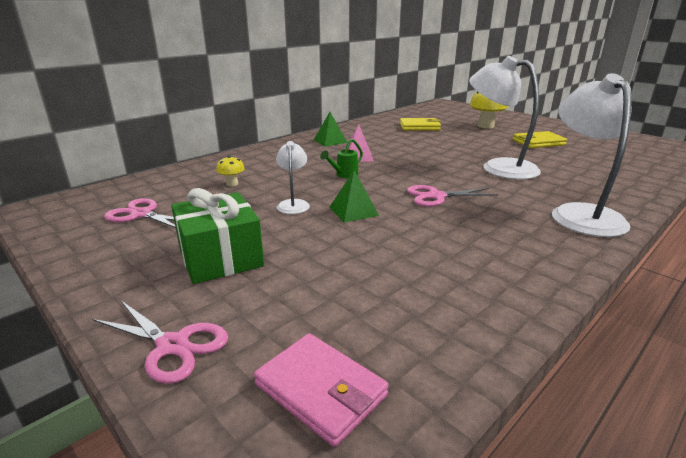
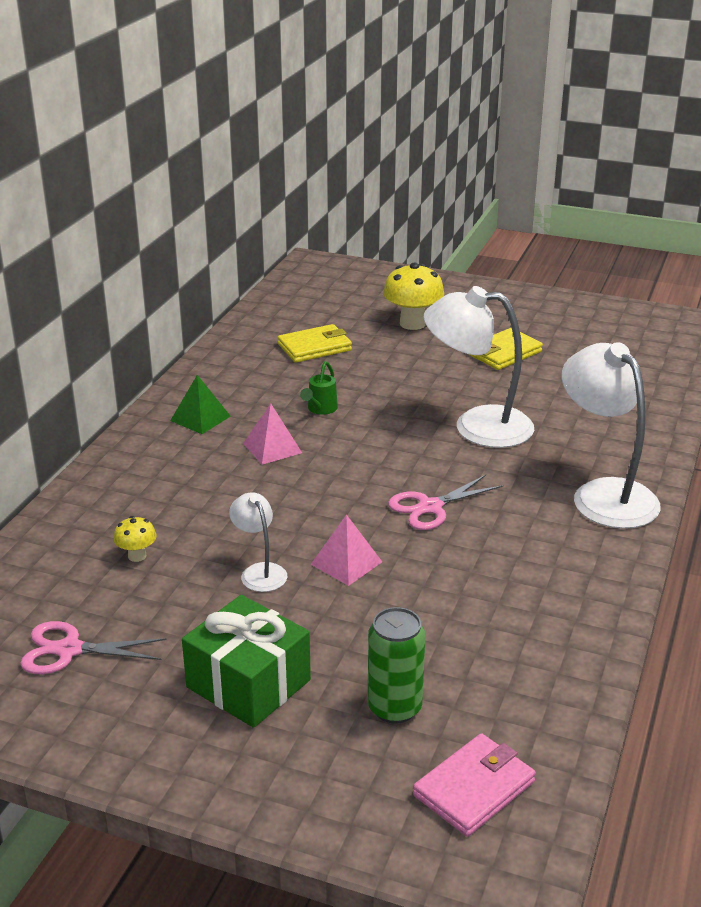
camera: 25 degrees left, 5 degrees up
pink scissors [92,301,228,384] -> none
pink wallet [254,333,389,447] -> pink wallet turned 60 degrees counterclockwise [413,733,536,837]
green watering can [320,139,363,178] -> green watering can moved to [300,361,338,415]
green pyramid [329,170,379,223] -> pink pyramid [310,514,382,586]
none -> green can [368,607,425,724]

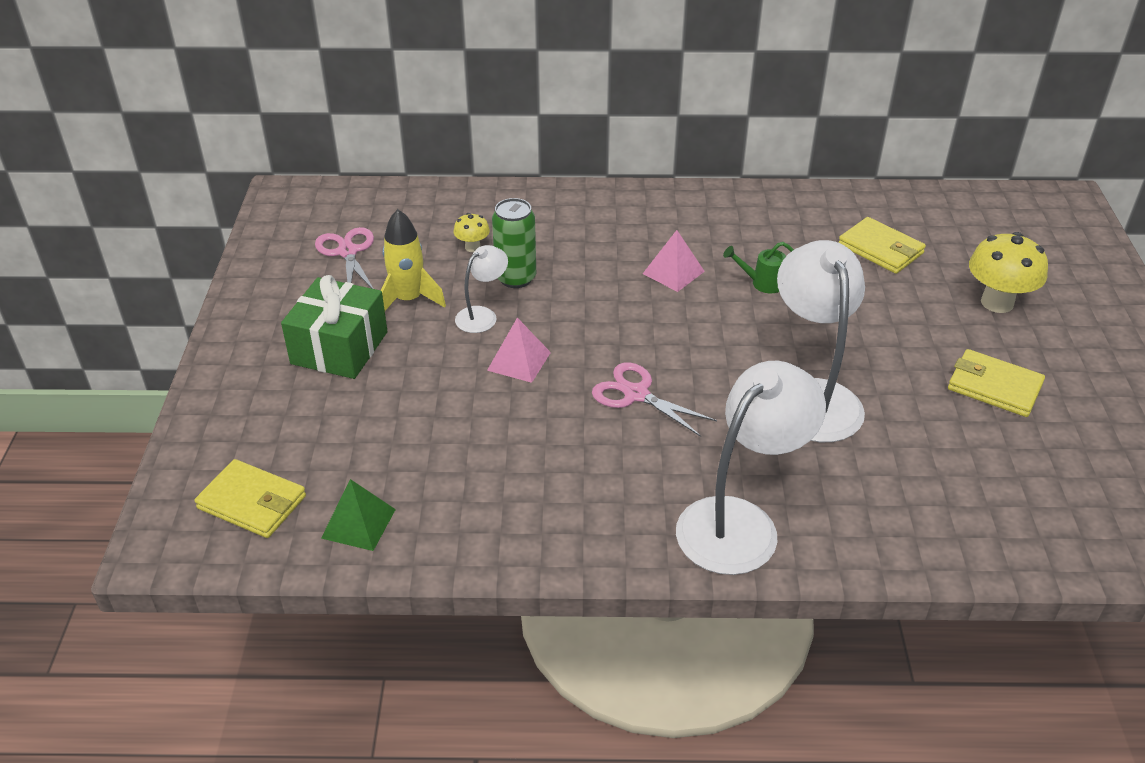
camera: 70 degrees right, 10 degrees up
green pyramid [170,375,231,434] -> green pyramid moved to [321,479,396,551]
green can [368,607,425,724] -> green can moved to [492,198,536,288]
pink wallet [413,733,536,837] -> yellow wallet [195,459,306,538]
none -> yellow rocket [381,209,446,311]

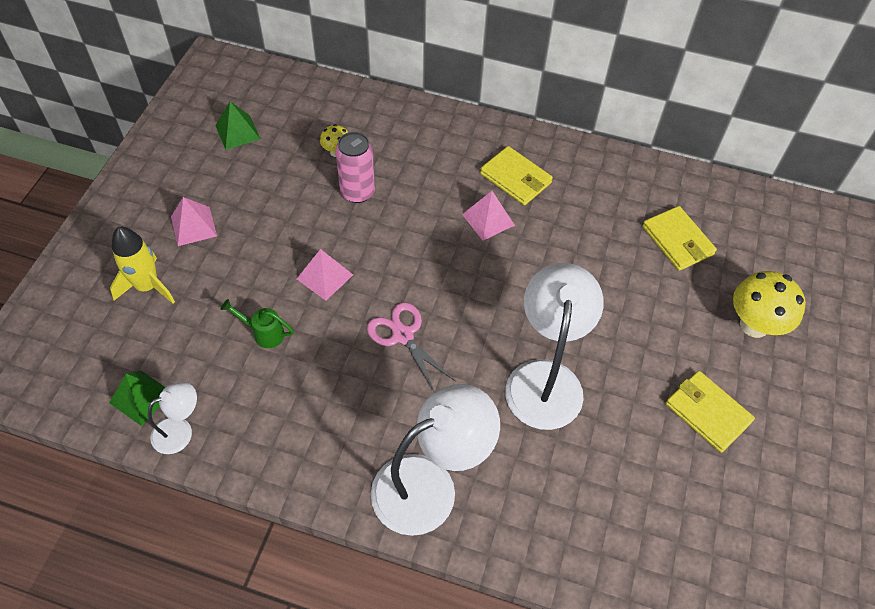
camera: 15 degrees right, 15 degrees up
yellow wallet [195,459,306,538] -> yellow wallet moved to [480,146,553,205]
green gift [281,275,387,379] -> pink pyramid [171,197,217,246]
pink scissors [315,227,374,289] -> green pyramid [215,101,261,150]
yellow rocket [381,209,446,311] -> yellow rocket moved to [110,227,175,304]
white lamp [455,245,508,333] -> white lamp moved to [148,382,197,454]
green can [492,198,536,288] -> pink can [335,132,375,203]
green watering can [723,242,794,294] -> green watering can moved to [221,299,294,348]

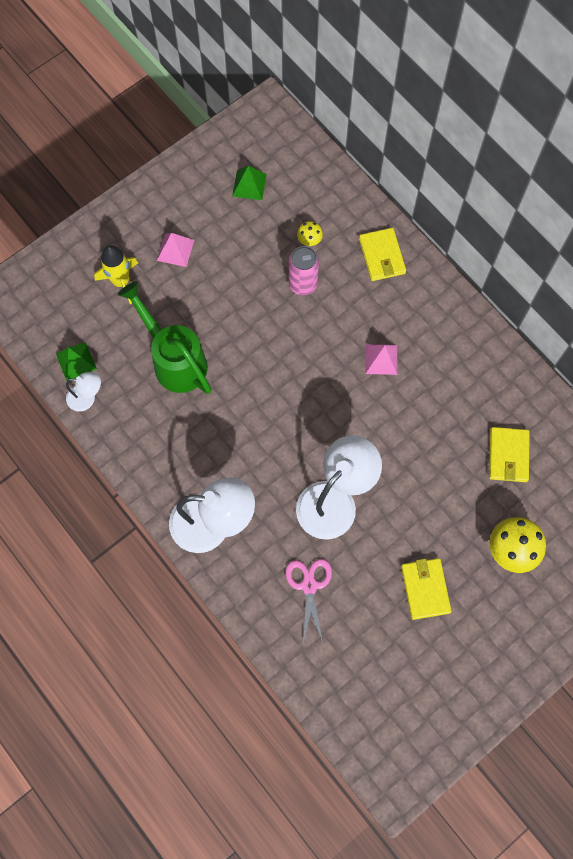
camera: 35 degrees right, 15 degrees up
green watering can [221,299,294,348] -> green watering can [118,282,211,394], size x2.33
pink pyramid [297,249,353,301] -> none
pink scissors [367,302,455,393] -> pink scissors moved to [286,559,332,643]
yellow wallet [480,146,553,205] -> yellow wallet moved to [359,228,406,281]

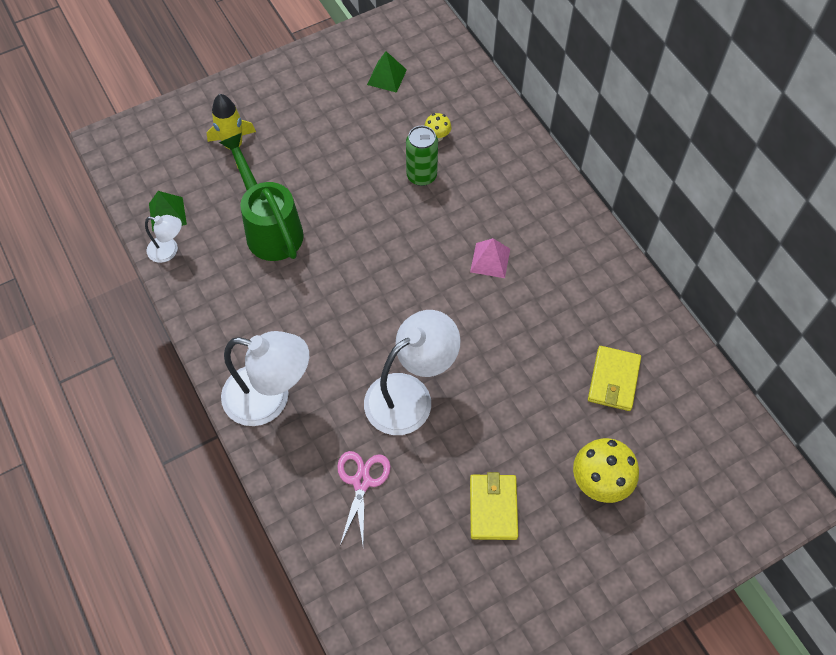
camera: 10 degrees right, 10 degrees down
pink pyramid [157,233,194,267] -> none
pink can [289,246,319,295] -> green can [406,126,438,186]
yellow wallet [359,228,406,281] -> none

